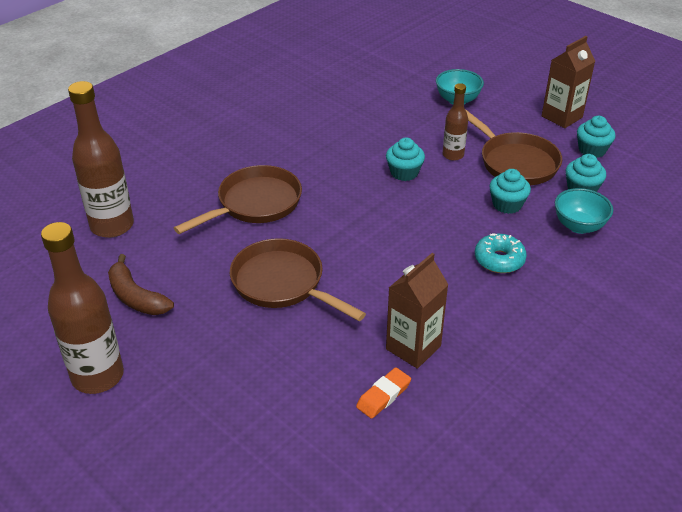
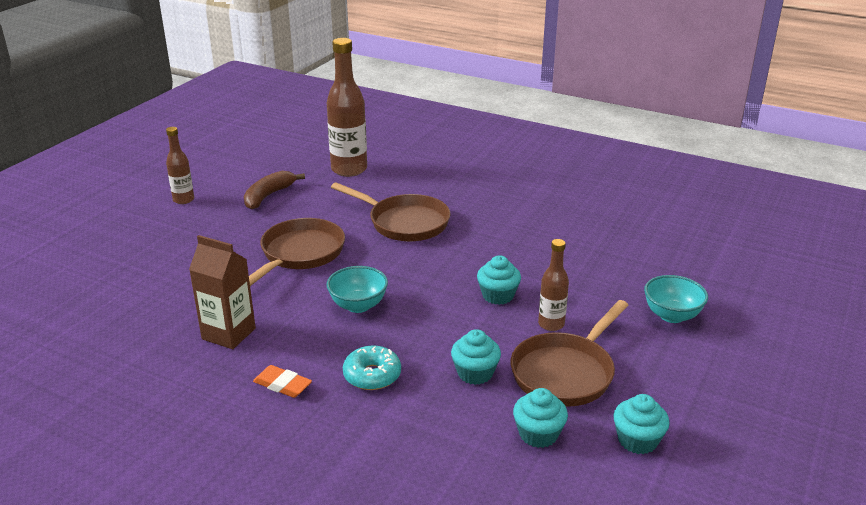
camera: 75 degrees right, 10 degrees down
brown bottle [41,222,124,394] -> brown bottle [166,127,194,204], size x0.55
orange eraser [356,367,411,419] -> orange eraser moved to [253,365,312,398]
brown carton [542,36,595,128] -> none
turquoise bowl [555,188,613,234] -> turquoise bowl moved to [326,266,388,313]

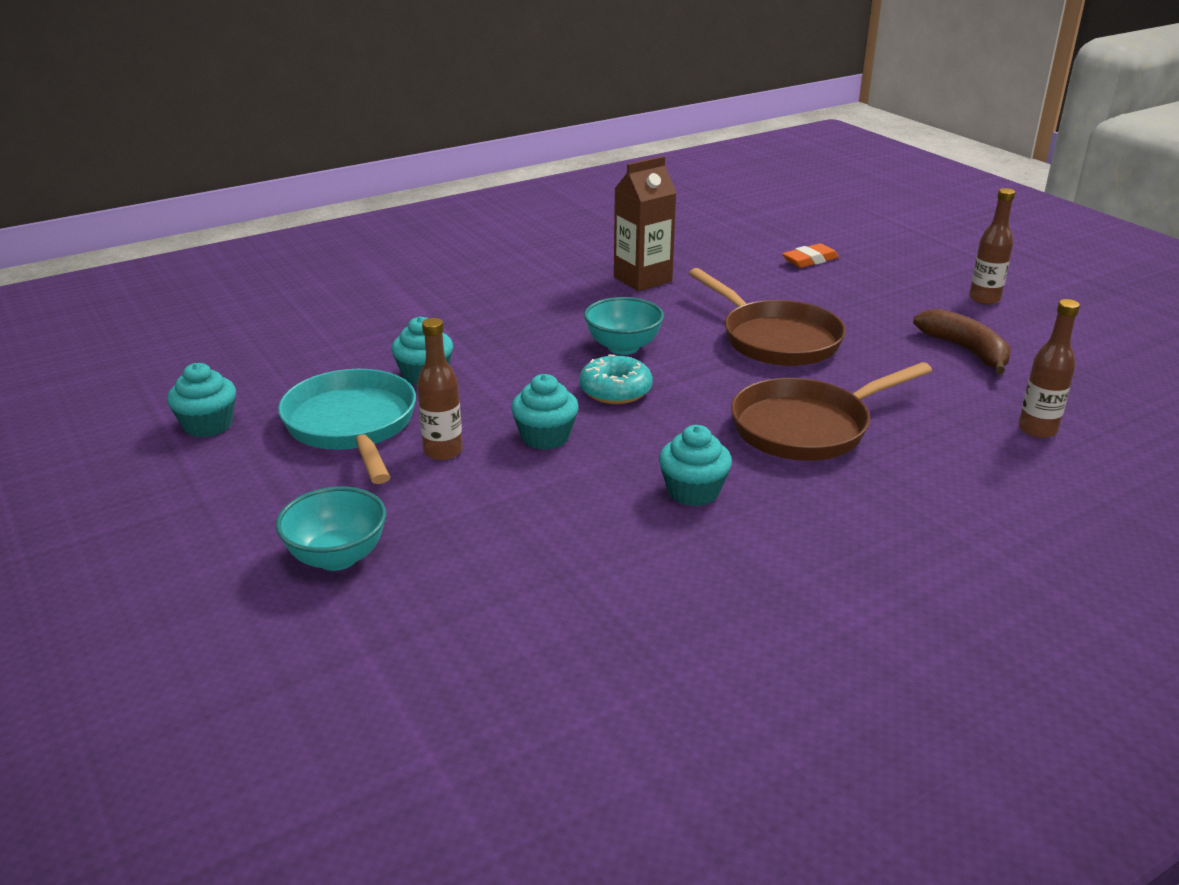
camera: 120 degrees right, 0 degrees up
orange eraser [253,365,312,398] -> orange eraser moved to [782,243,839,268]
brown bottle [327,38,367,177] -> brown bottle [1018,299,1080,438], size x0.55
turquoise donut [343,346,401,390] -> turquoise donut moved to [579,354,653,404]
brown pan [511,300,629,407] -> turquoise pan [278,369,416,484]
turquoise cupcake [513,388,568,448] -> turquoise cupcake moved to [659,425,732,506]

